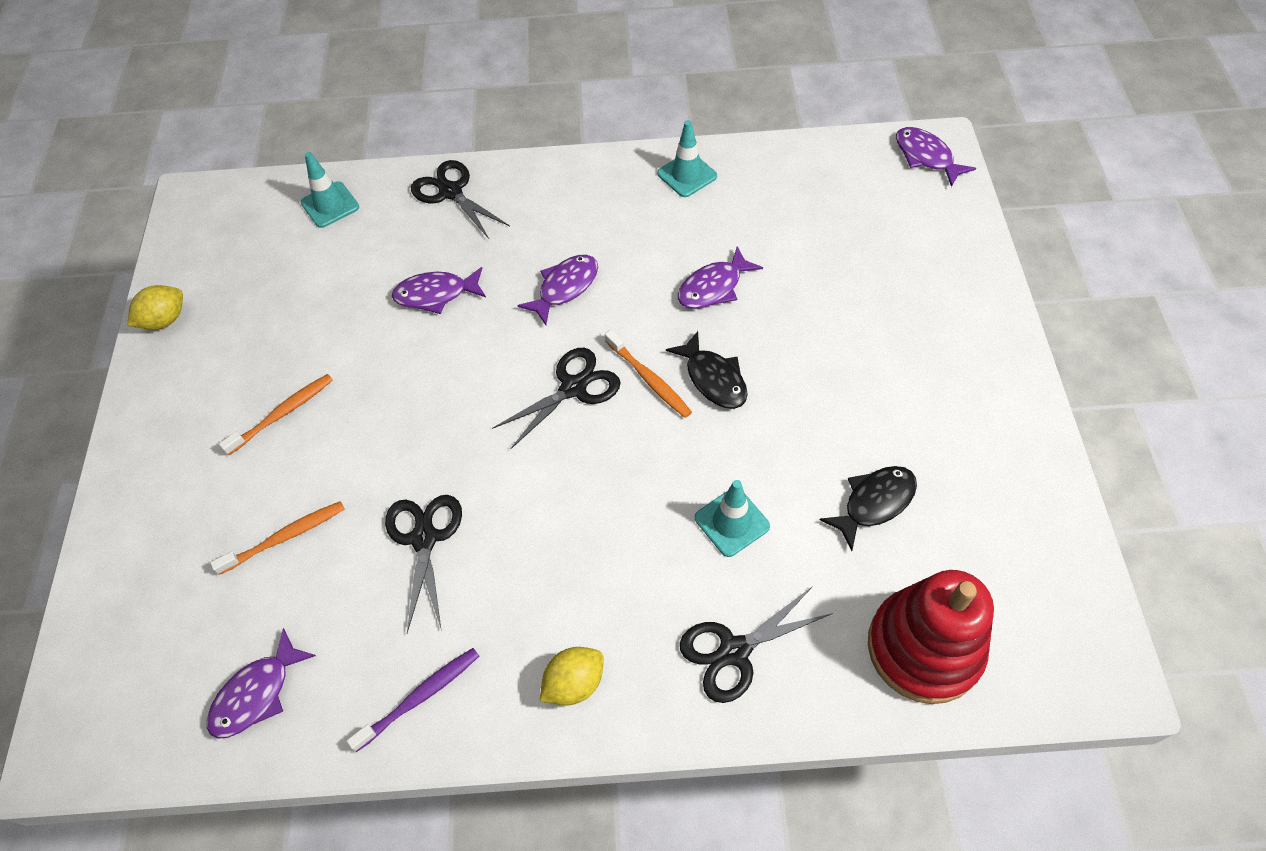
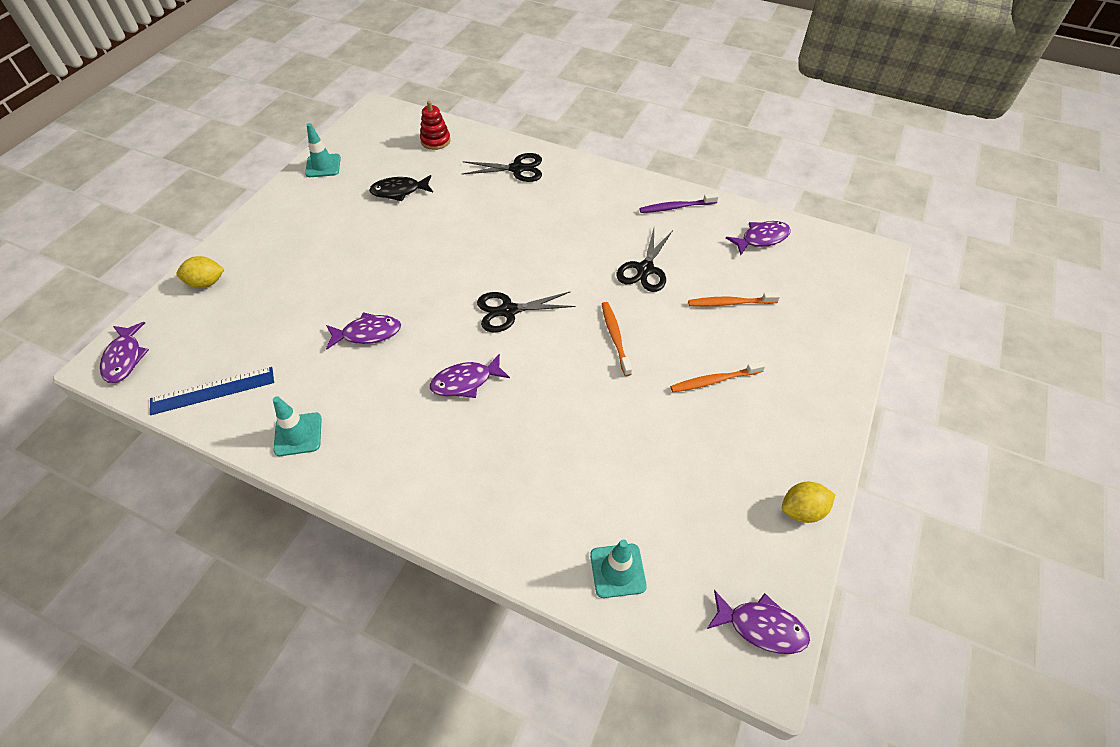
camera: 155 degrees left, 5 degrees down
purple fish [392,267,486,314] -> purple fish moved to [707,590,810,654]
black scissors [411,160,510,239] -> none
yellow lemon [540,647,604,706] -> yellow lemon moved to [176,256,224,288]
orange toothbrush [605,330,692,418] -> orange toothbrush moved to [602,302,632,376]
black fish [666,331,748,409] -> none
turquoise traffic cone [695,480,770,557] -> turquoise traffic cone moved to [305,123,341,177]
red stacking toy [868,570,994,704] -> red stacking toy [420,101,451,150], size x0.53
none -> blue ruler [150,367,274,415]

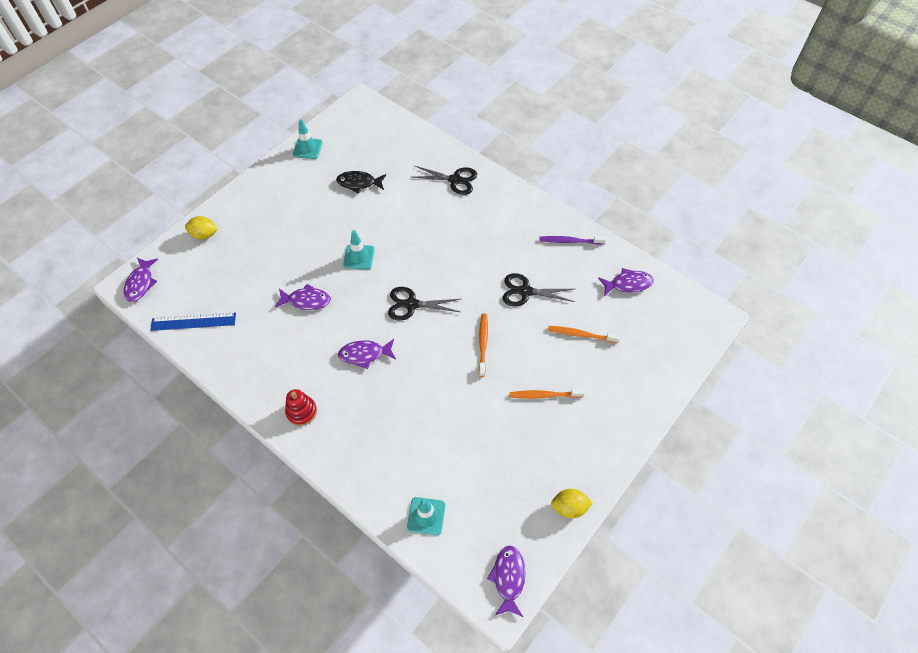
camera: 15 degrees right, 5 degrees up
turquoise traffic cone [273,396,322,456] -> turquoise traffic cone moved to [343,230,375,270]
red stacking toy [420,101,451,150] -> red stacking toy moved to [285,389,317,426]
black scissors [617,228,673,292] -> black scissors turned 60 degrees clockwise [503,273,575,306]
purple fish [707,590,810,654] -> purple fish turned 120 degrees counterclockwise [487,546,526,617]

